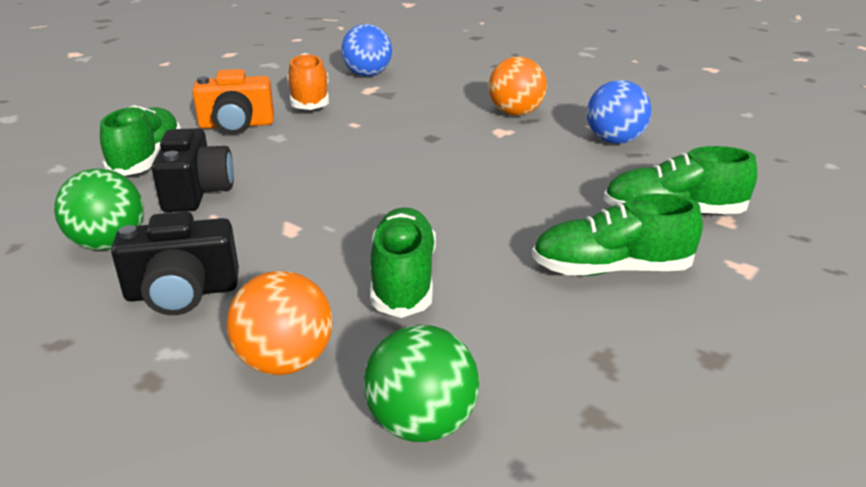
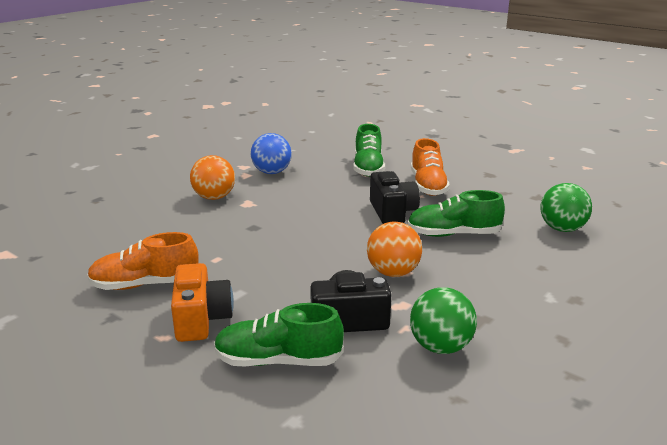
camera: 90 degrees left, 5 degrees down
black camera [111,211,239,315] -> black camera moved to [370,171,420,224]
orange ball [226,271,333,375] -> orange ball moved to [367,222,422,277]
blue ball [341,24,392,76] -> none
green shoe [532,194,703,276] -> orange shoe [411,138,450,196]

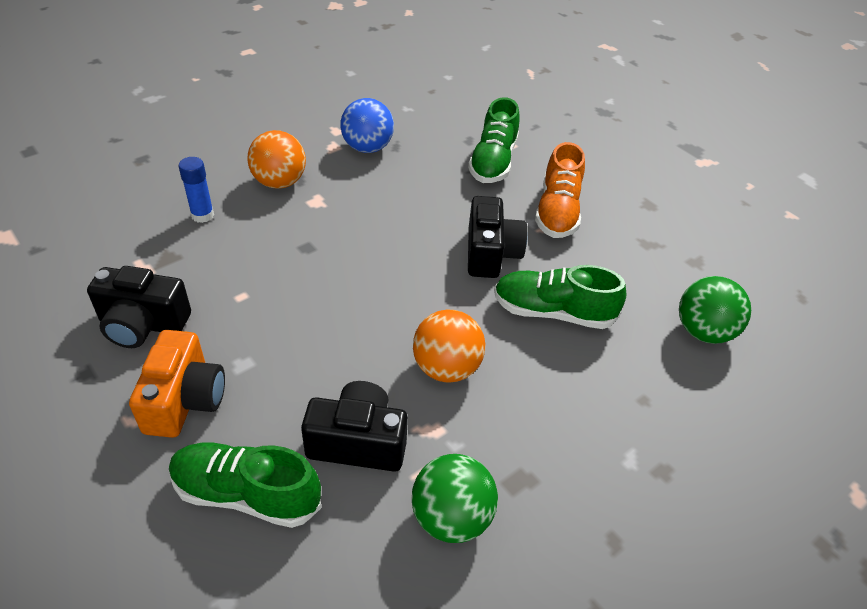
camera: 10 degrees right, 20 degrees up
orange shoe [87,232,199,290] -> black camera [87,266,191,348]
none -> blue glue stick [178,157,214,223]

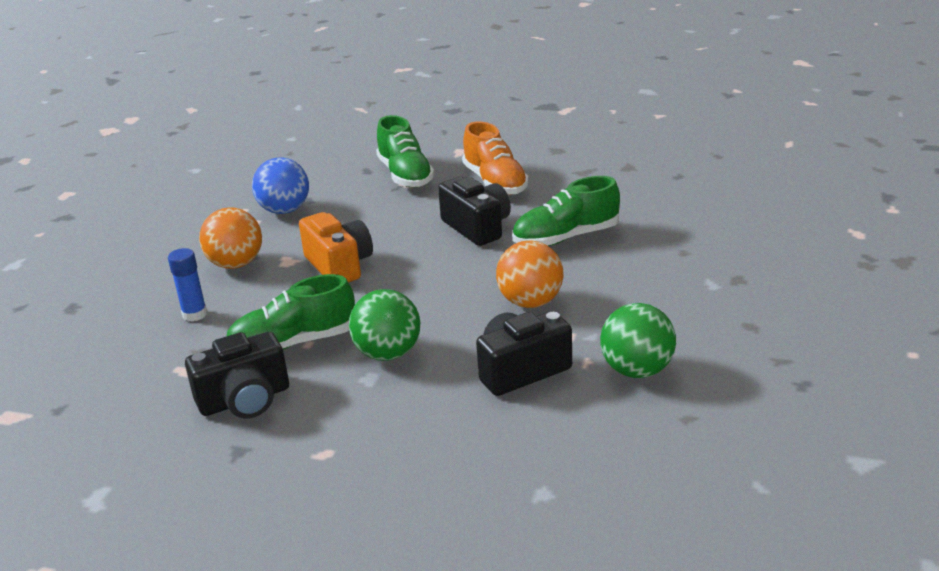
camera: 30 degrees left, 15 degrees down
orange camera [129,330,225,438] -> orange camera moved to [299,212,373,283]
green shoe [169,443,321,528] -> green shoe moved to [227,274,355,350]
green ball [679,276,751,344] -> green ball moved to [349,289,420,361]

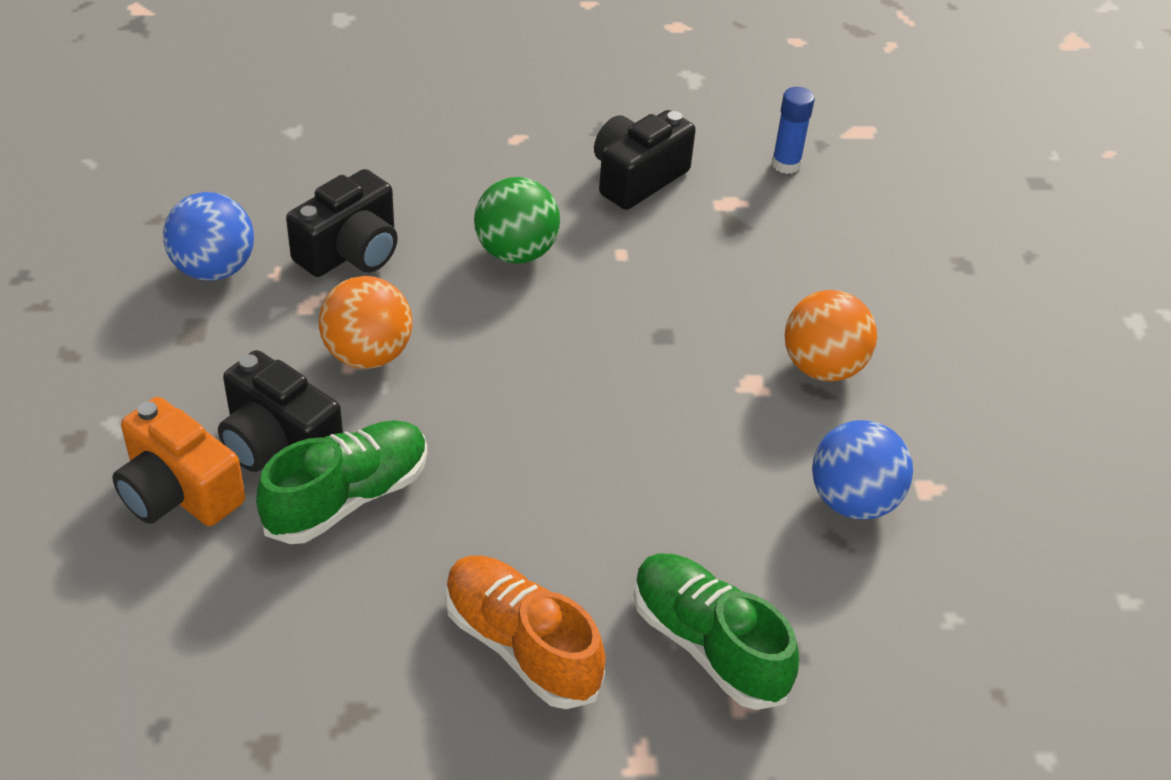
camera: 155 degrees right, 15 degrees up
blue glue stick [168,248,207,322] -> blue glue stick moved to [771,87,815,174]
green shoe [227,274,355,350] -> none
orange camera [299,212,373,283] -> orange camera moved to [112,397,245,526]
black camera [438,177,511,246] -> black camera moved to [218,350,343,472]
green ball [600,303,676,378] -> blue ball [163,192,254,281]

